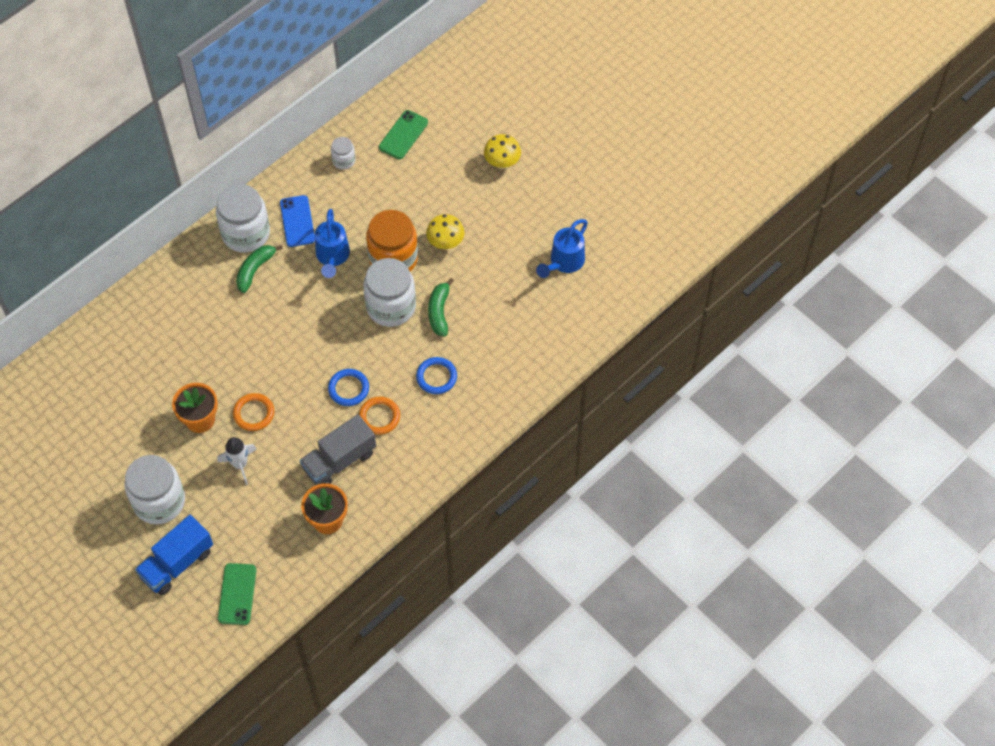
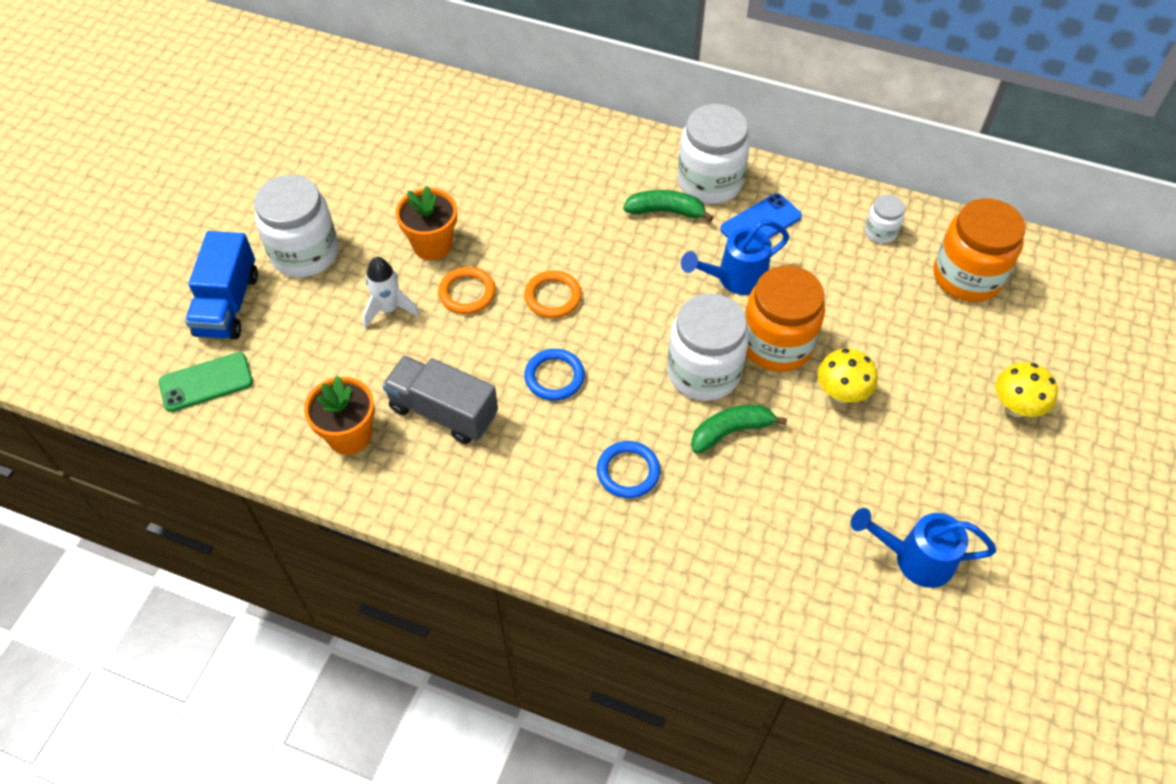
camera: 65 degrees right, 5 degrees down
blue truck [135,515,213,595] -> blue truck turned 105 degrees counterclockwise [185,231,258,339]
orange ring [359,397,400,435] -> orange ring moved to [524,271,582,318]
green phone [379,110,428,159] -> orange jar [934,198,1025,302]

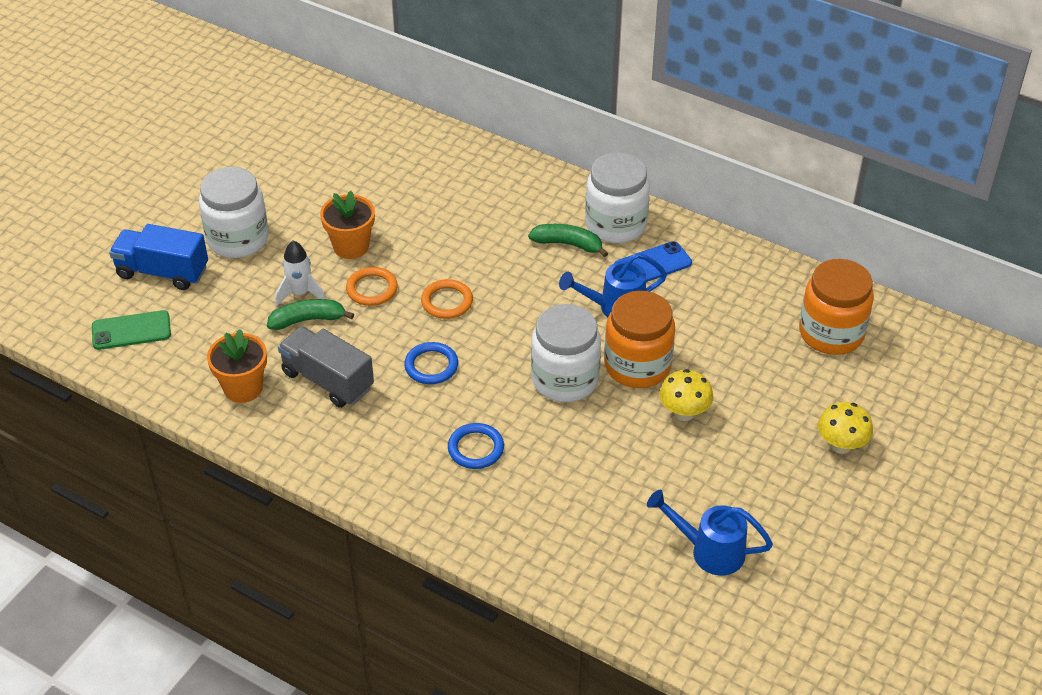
camera: 10 degrees right, 10 degrees down
blue truck [185,231,258,339] -> blue truck turned 90 degrees clockwise [109,224,208,290]
green banana [691,405,787,454] -> green banana moved to [267,299,354,330]
white jar [865,195,905,243] -> none

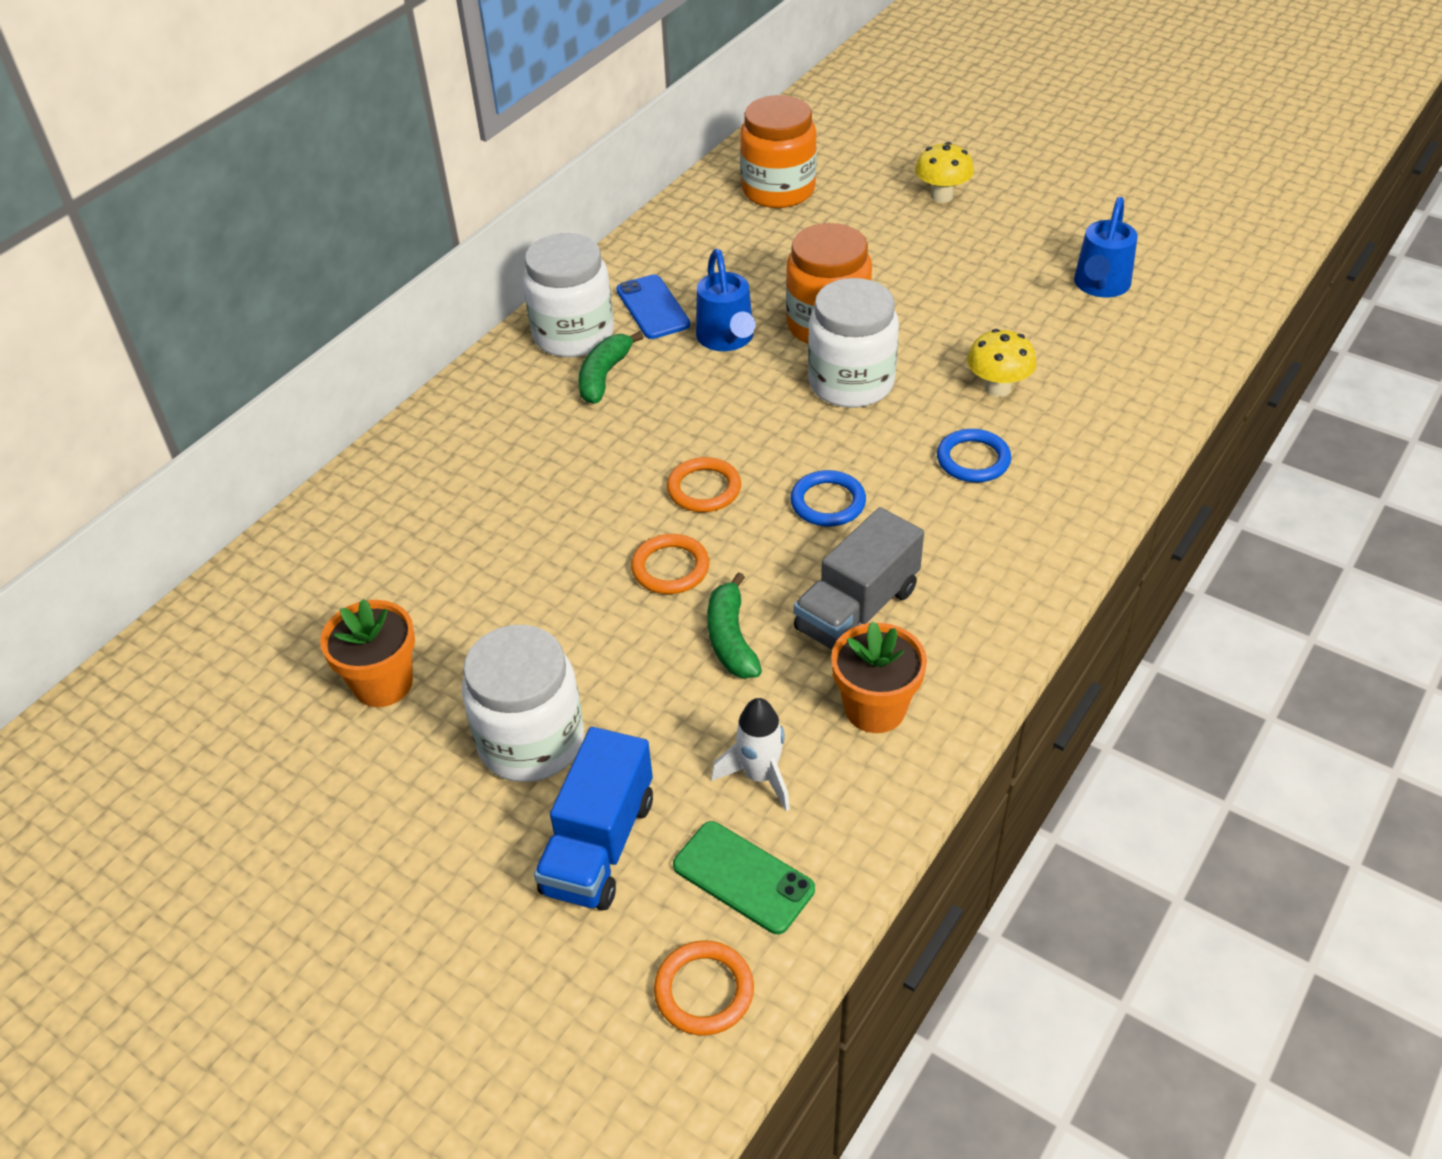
camera: 85 degrees left, 0 degrees up
green phone [92,310,171,350] -> green phone turned 45 degrees counterclockwise [673,821,815,934]
white rocket [275,240,325,306] -> white rocket moved to [711,698,790,812]
orange flower pot [320,191,375,259] -> orange flower pot moved to [320,599,415,707]
yellow mushroom [659,369,713,421] -> yellow mushroom moved to [967,329,1036,397]
none -> orange ring [654,940,754,1036]

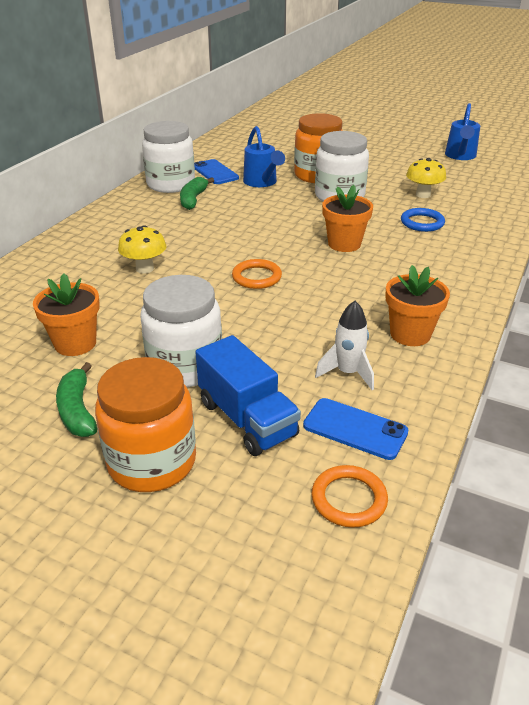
camera: 10 degrees left, 10 degrees down
blue truck [534,727,653,911] -> blue truck turned 45 degrees counterclockwise [195,335,301,456]
orange ring [667,457,741,512] -> none
green phone [673,821,815,934] -> blue phone [303,398,408,460]
green banana [707,572,762,678] -> green banana moved to [56,362,97,437]
orange jar [740,95,817,208] -> orange jar moved to [95,357,196,492]
blue ring [791,470,866,526] -> orange flower pot [322,185,373,252]
grey truck [794,507,924,650] -> none
yellow mushroom [915,142,974,203] -> yellow mushroom moved to [118,225,166,274]

